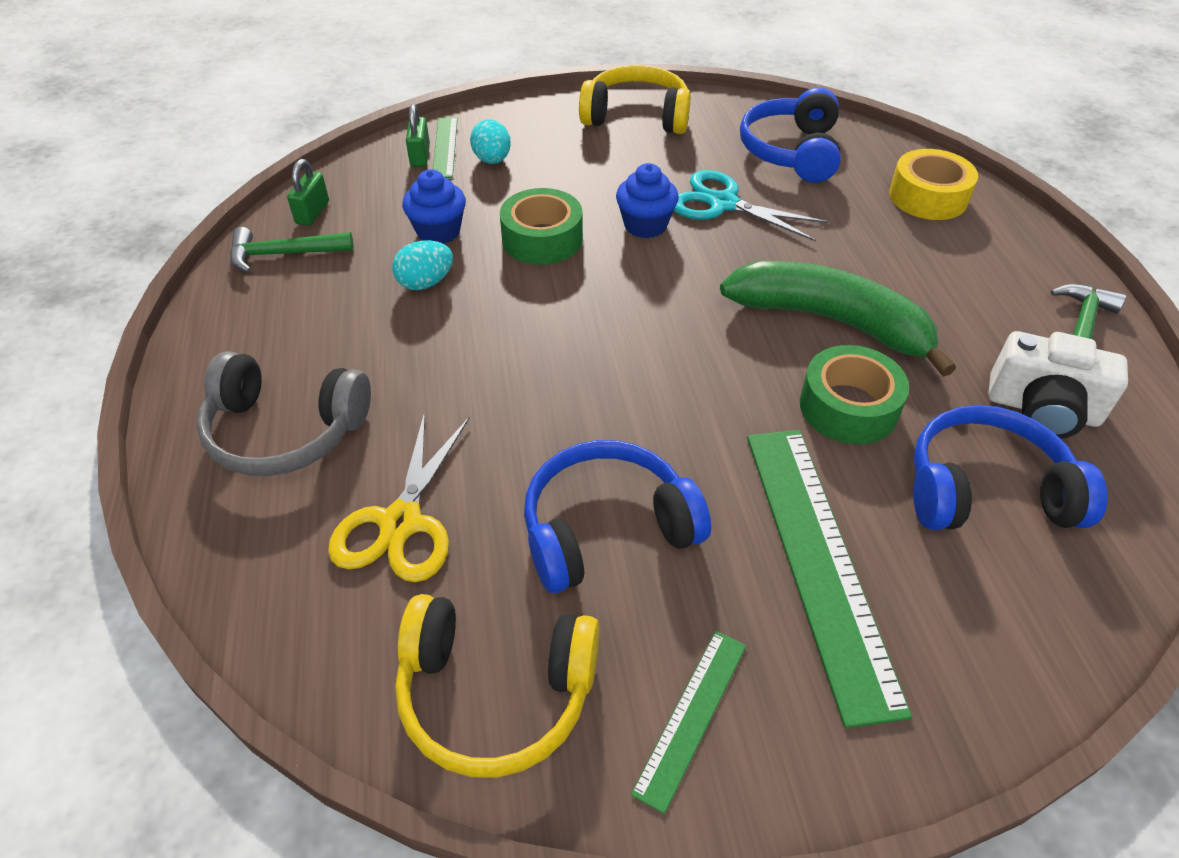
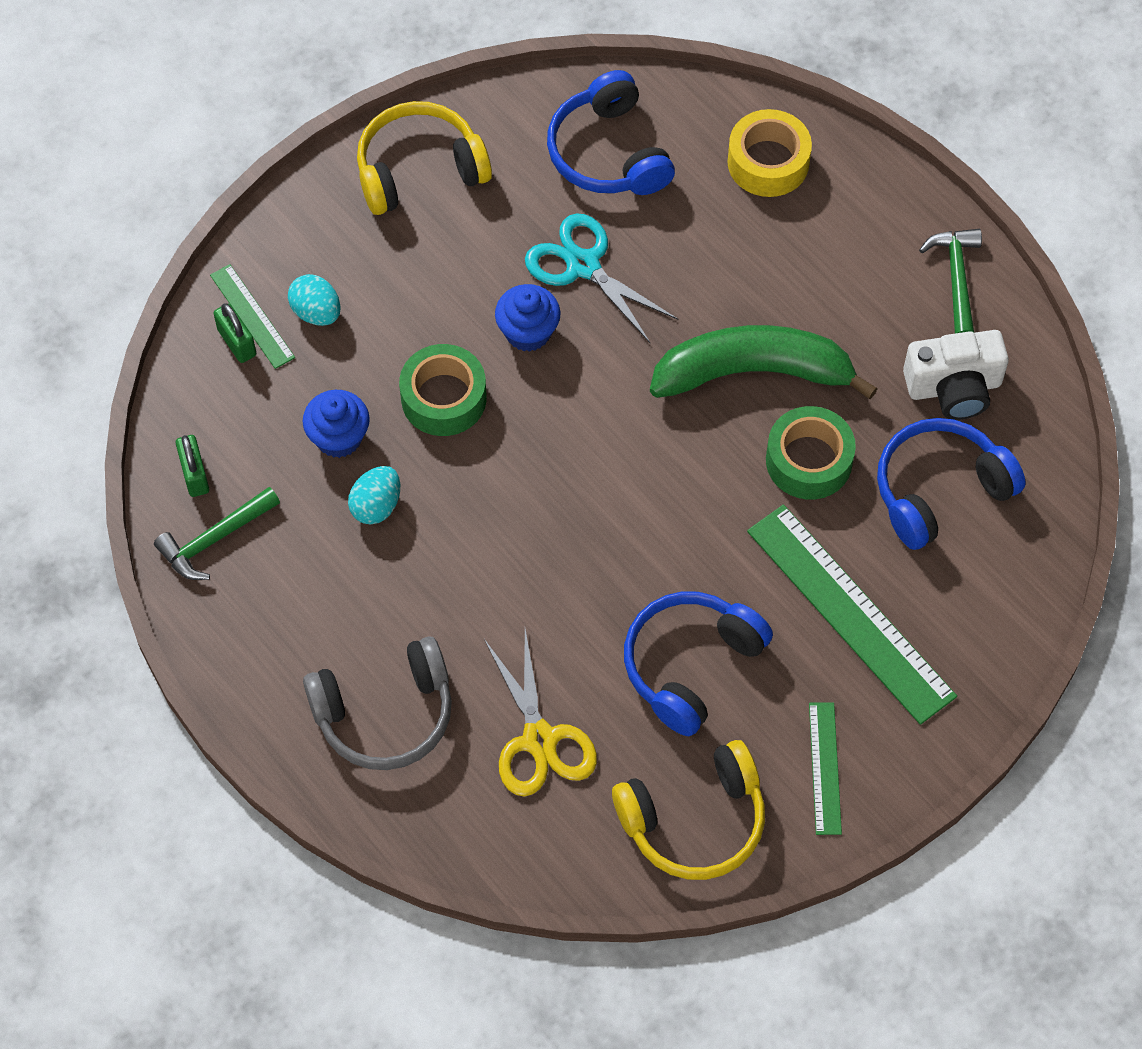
camera: 30 degrees left, 15 degrees up
turquoise scissors [674,170,829,242] -> turquoise scissors turned 45 degrees clockwise [525,213,678,343]

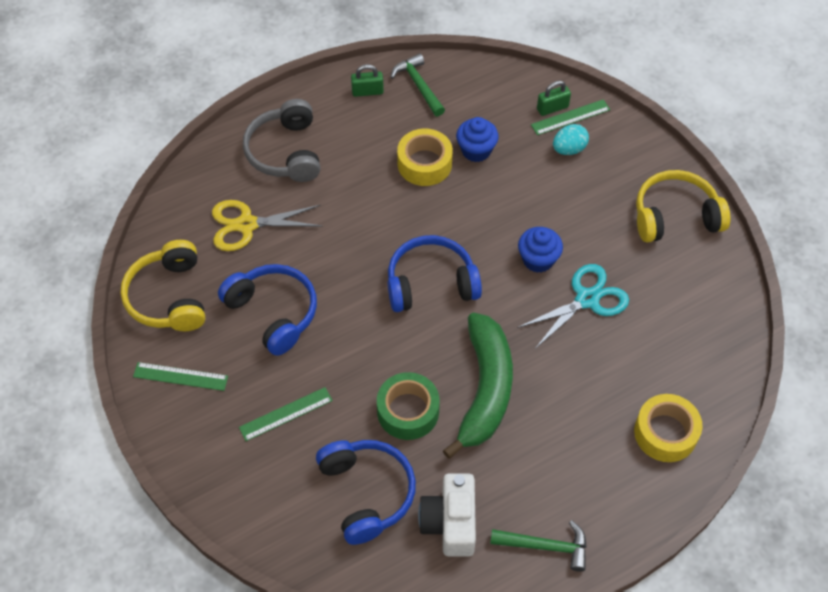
camera: 100 degrees right, 5 degrees down
green padlock [176,435,209,497] -> green padlock moved to [351,64,384,97]
turquoise egg [348,466,400,525] -> yellow tape [397,129,453,186]
yellow headphones [357,101,492,215] -> yellow headphones turned 90 degrees counterclockwise [636,170,730,243]
green tape [399,344,487,436] -> none
blue headphones [547,70,675,195] -> blue headphones moved to [388,235,482,312]
green ruler [747,504,957,725] -> green ruler [239,387,333,441], size x0.51

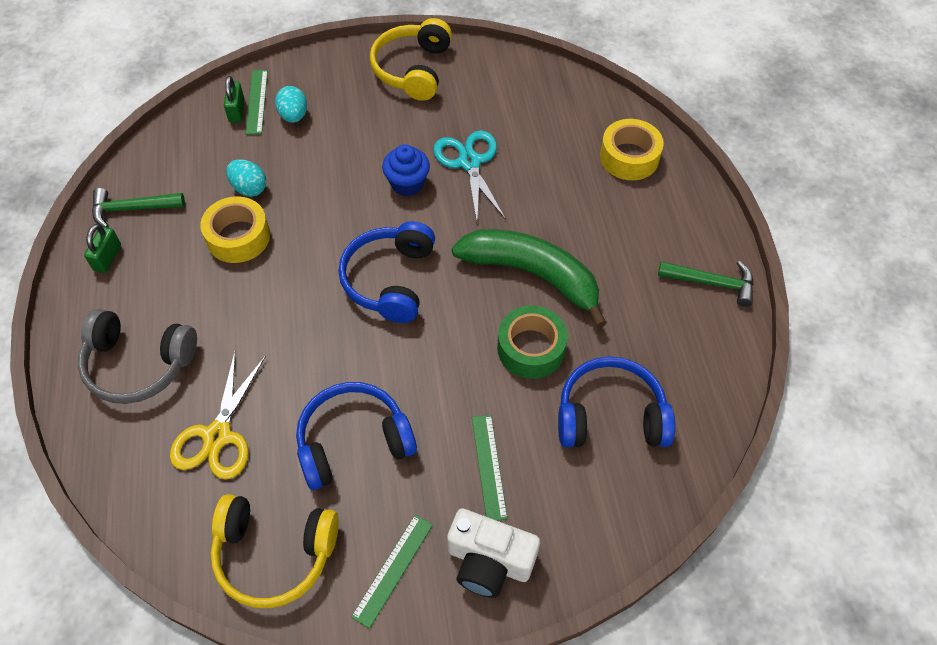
camera: 70 degrees left, 0 degrees up
white camera [418,473,476,557] -> white camera moved to [447,508,540,598]
blue cupcake [456,117,499,162] -> turquoise egg [226,159,266,197]
green hammer [490,520,587,572] -> green hammer turned 75 degrees clockwise [658,261,754,307]

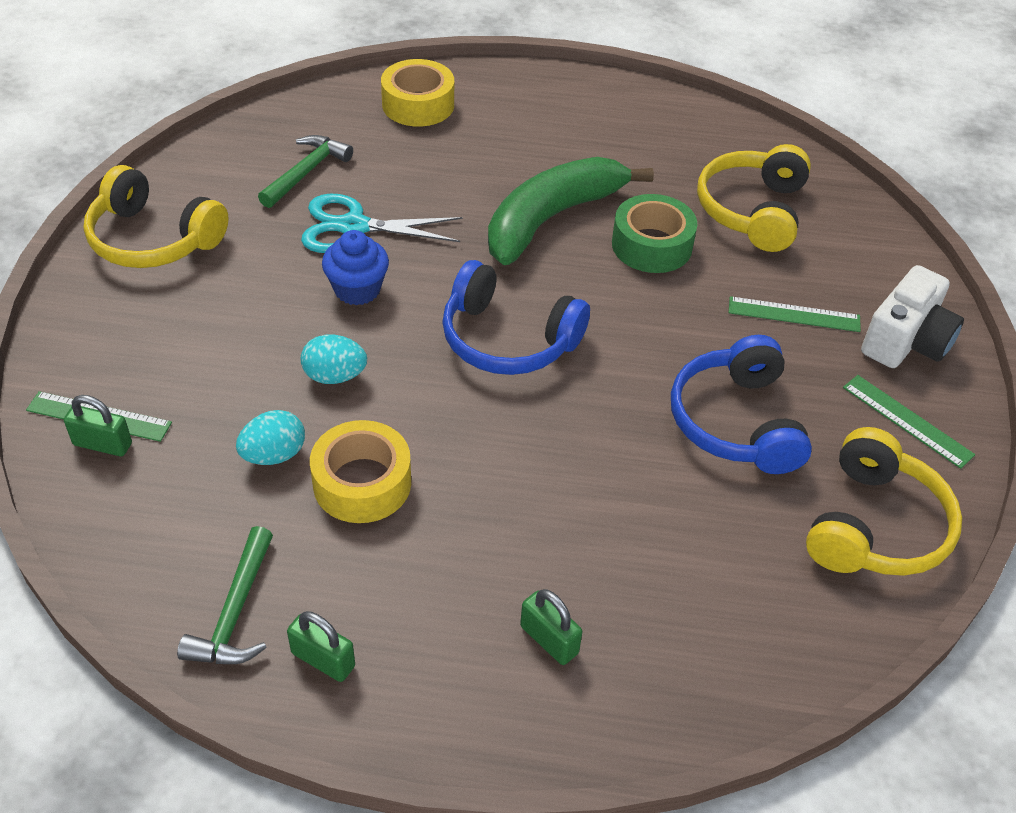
camera: 75 degrees left, 10 degrees down
grey headphones [78,309,197,404] -> green padlock [520,589,582,665]
yellow scissors [170,352,266,480] -> none
turquoise egg [275,86,307,123] -> turquoise egg moved to [301,335,367,384]
blue headphones [558,356,675,447] -> yellow headphones [697,144,811,252]
green hammer [658,261,754,307] -> green hammer moved to [258,135,353,208]

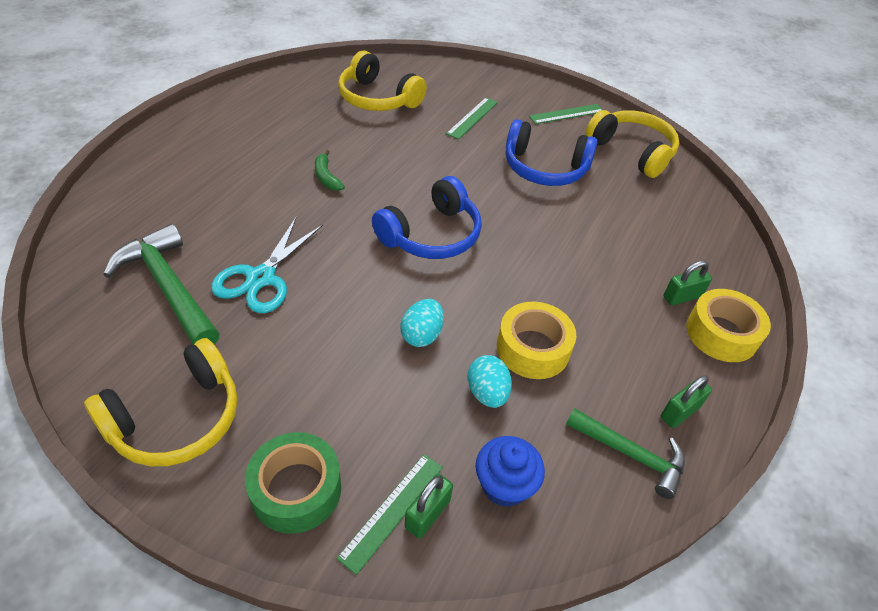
camera: 70 degrees left, 0 degrees up
green hammer [258,135,353,208] -> green hammer [104,224,220,345], size x1.54
blue cupcake [322,230,389,305] -> blue cupcake moved to [476,436,545,507]
yellow tape [381,59,454,126] -> yellow tape moved to [686,289,771,362]
green banana [488,157,654,265] -> green banana [315,150,345,191], size x0.40
green tape [612,194,697,273] -> green tape moved to [245,432,341,534]
white camera [861,265,964,368] -> none

